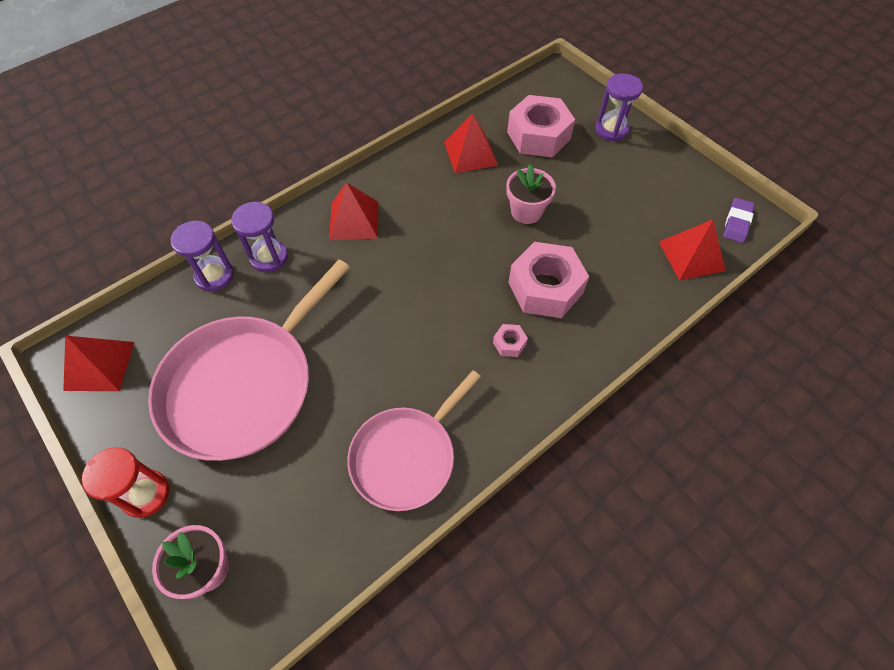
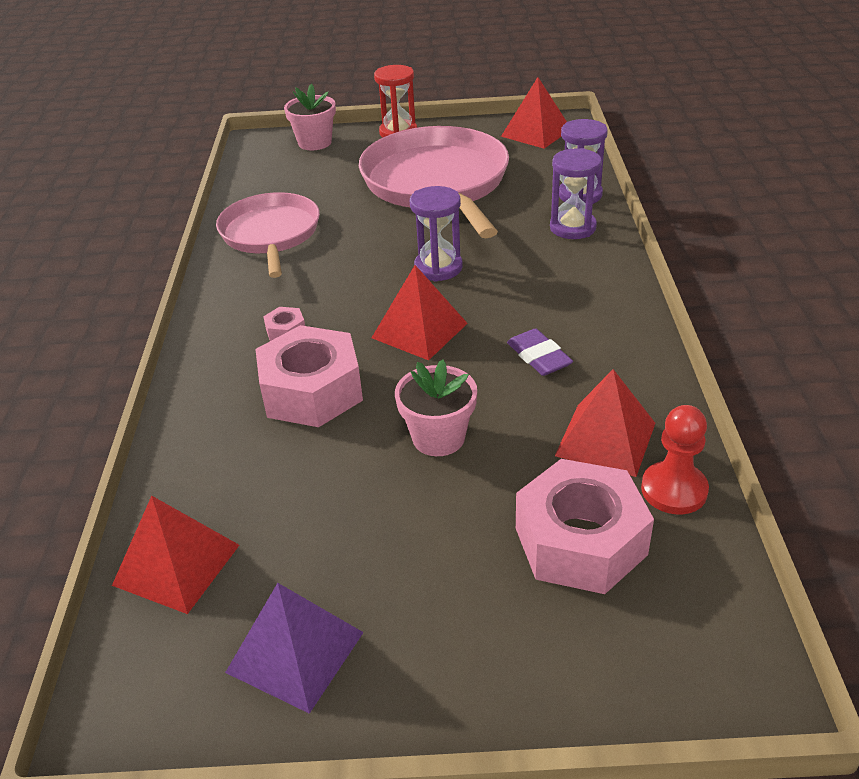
camera: 130 degrees right, 20 degrees down
red pyramid [329,182,378,240] -> red pyramid moved to [372,265,468,360]
purple hourglass [595,73,643,142] -> purple hourglass moved to [410,186,463,281]
purple eraser [723,198,755,243] -> purple eraser moved to [507,328,573,376]
none -> purple pyramid [225,583,364,714]
none -> red pawn [641,405,709,514]

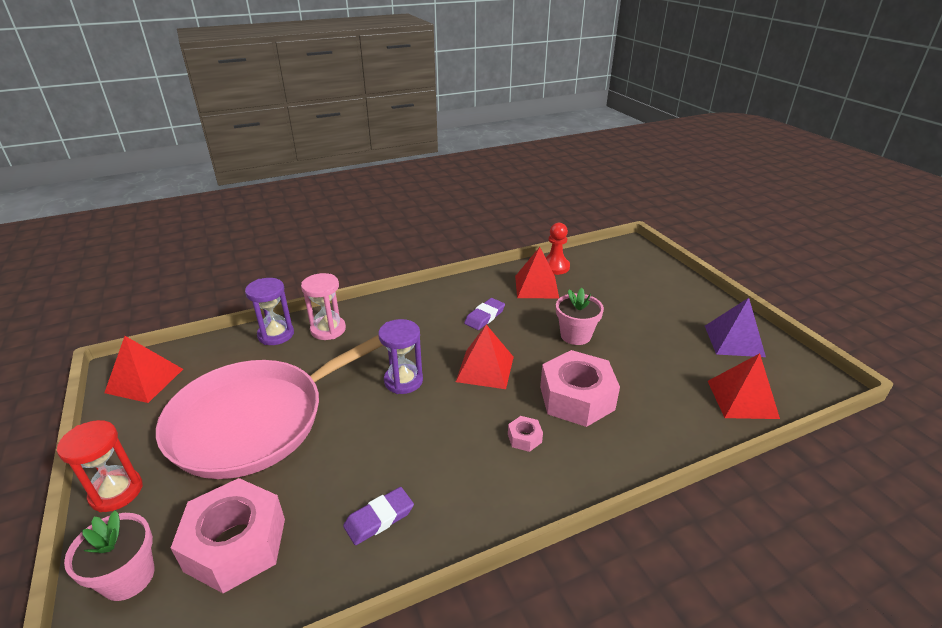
camera: 115 degrees left, 5 degrees down
pink pan [216,192,320,278] -> purple eraser [343,487,414,545]
pink nut [516,459,654,594] -> pink nut moved to [171,478,285,593]
purple hourglass [550,148,602,239] -> pink hourglass [301,273,346,340]

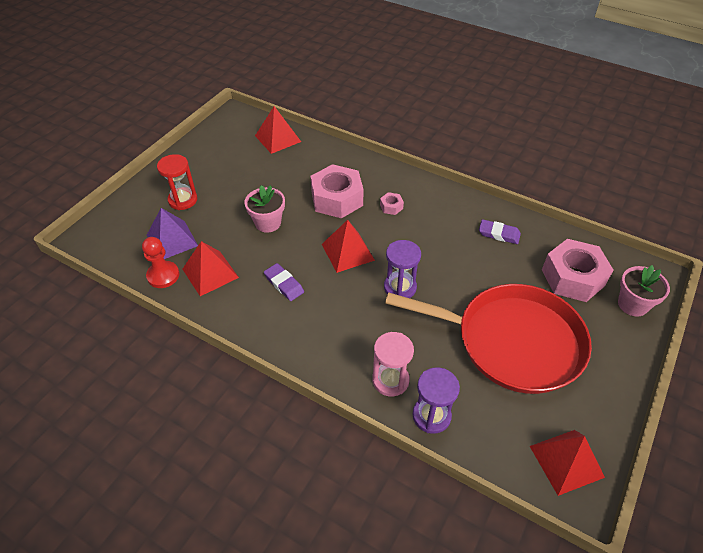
camera: 125 degrees left, 15 degrees up
red hourglass [57,420,143,512] -> red hourglass moved to [157,154,197,210]
pink pan [156,335,383,479] -> red pan [385,284,592,394]
purple eraser [464,298,505,330] -> purple eraser turned 45 degrees clockwise [264,263,304,301]
purple pyramid [705,298,766,357] -> purple pyramid moved to [147,208,198,259]

